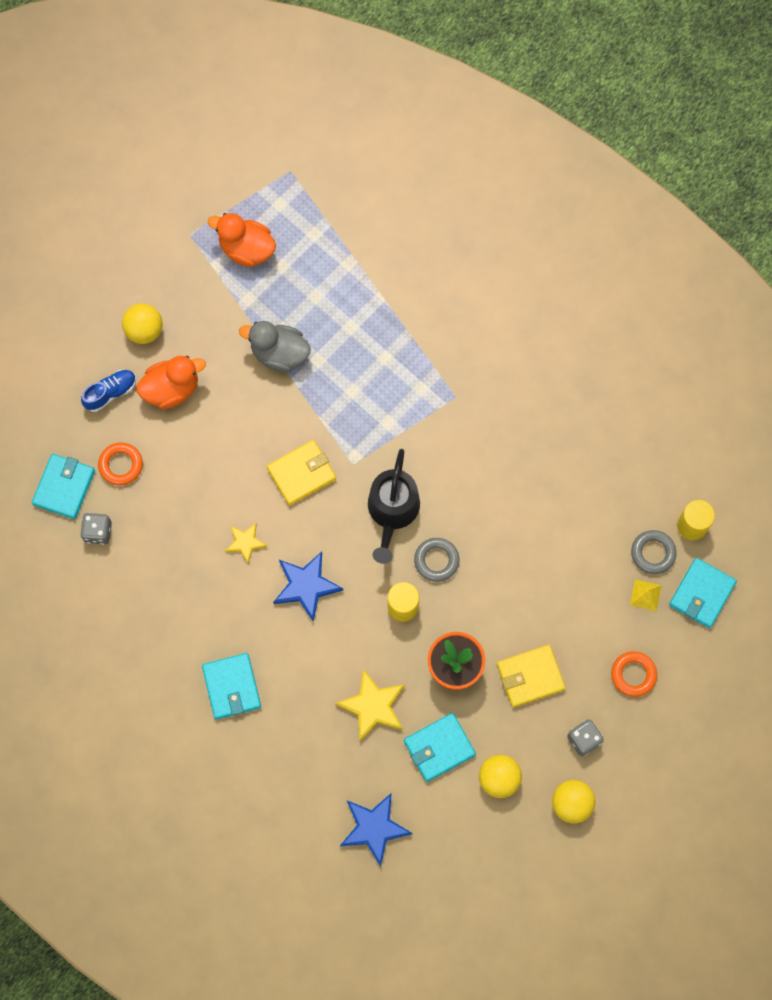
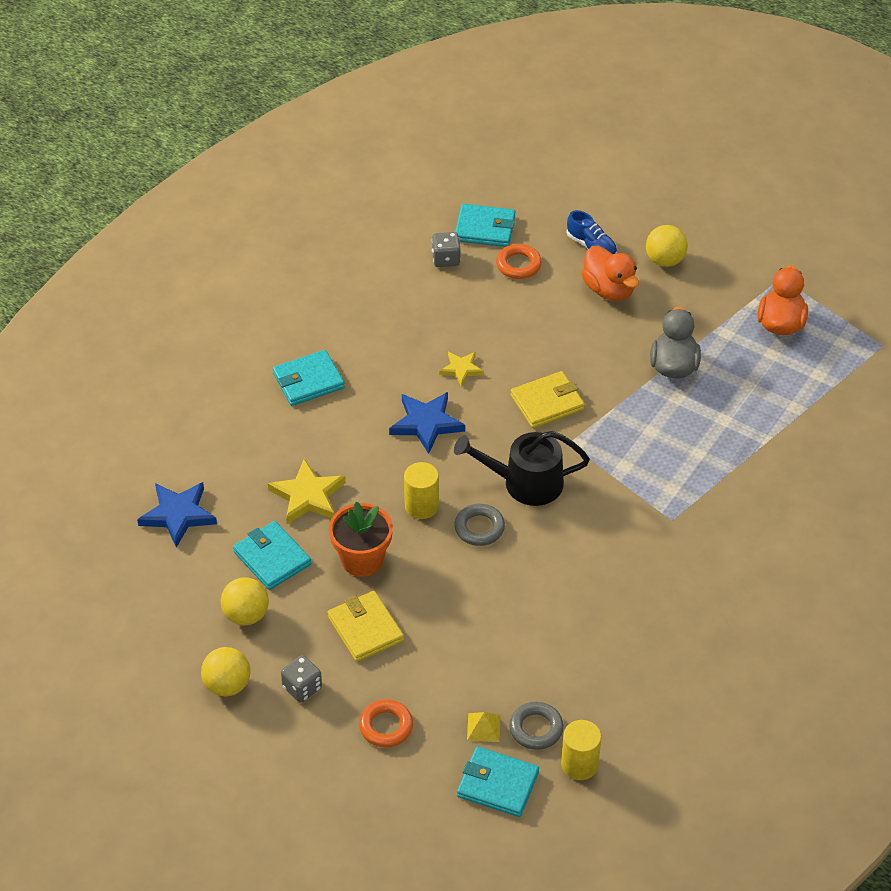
camera: 80 degrees right, 25 degrees down
yellow wallet [267,440,336,505] -> yellow wallet turned 75 degrees counterclockwise [511,371,585,428]

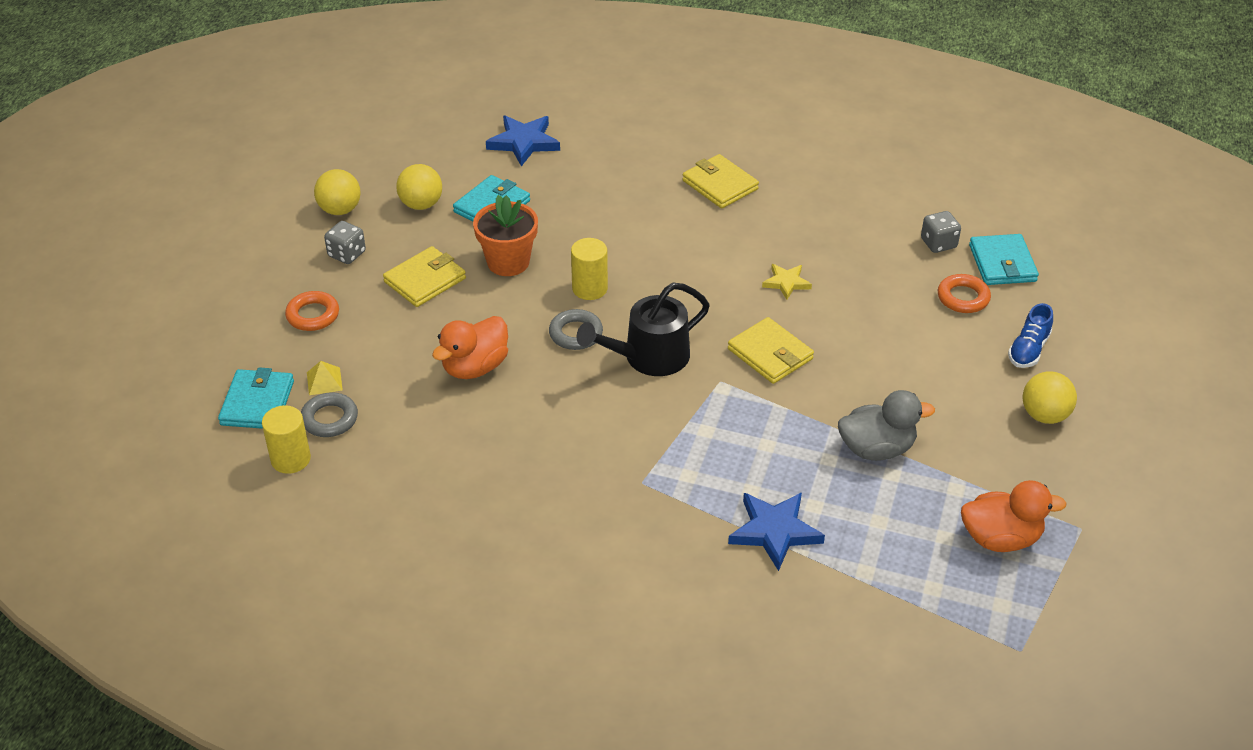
camera: 75 degrees right, 5 degrees down
yellow star [268,459,346,524] -> none
turquoise wallet [273,350,345,406] -> yellow wallet [682,154,759,209]
blue star [389,392,465,454] -> blue star moved to [728,493,825,571]
black watering can [454,431,590,506] -> black watering can turned 105 degrees counterclockwise [577,283,710,376]
orange duck [582,246,639,301] -> orange duck moved to [432,316,508,379]

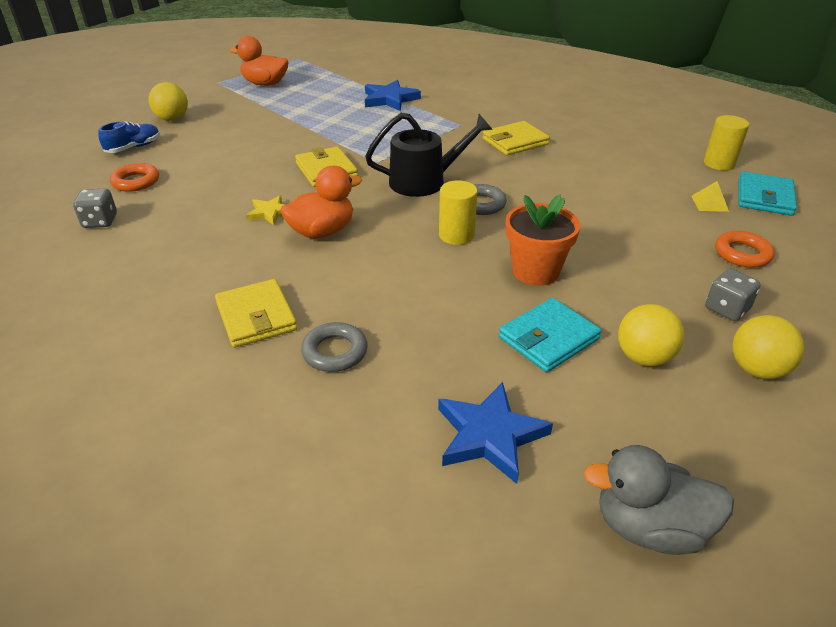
camera: 165 degrees left, 5 degrees down
grey ring [301,393,358,437] -> grey ring moved to [301,322,368,372]
yellow wallet [383,246,466,307] -> yellow wallet moved to [482,121,550,155]
orange duck [432,316,508,379] -> orange duck moved to [280,166,362,239]
grey duck [838,390,935,461] -> grey duck moved to [583,445,734,555]
turquoise wallet [969,234,1039,285] -> none

